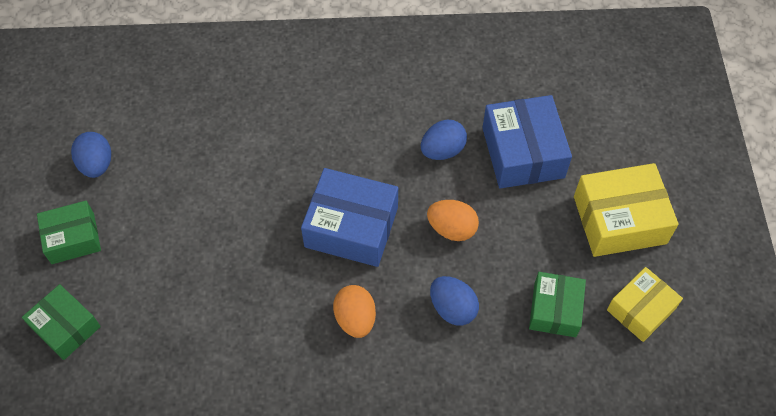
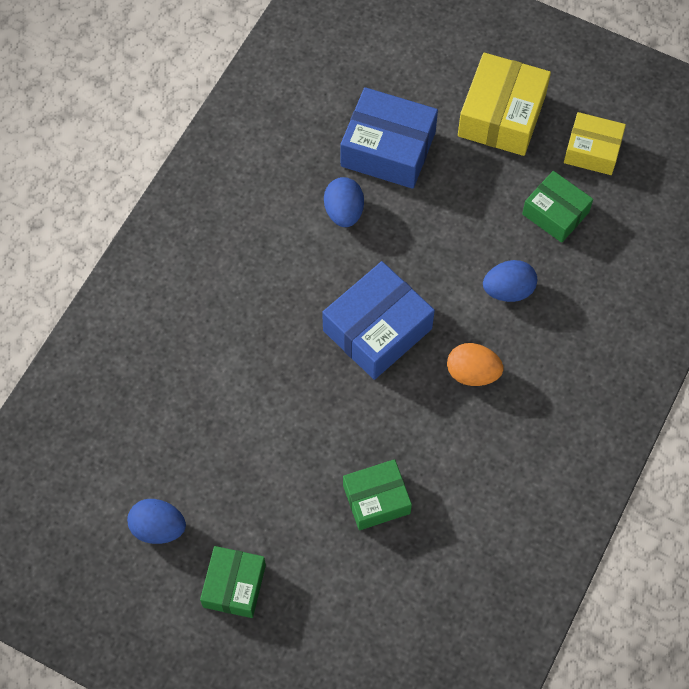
camera: 60 degrees left, 5 degrees up
green box [22,284,101,360] -> green box moved to [343,459,412,530]
orange egg [427,200,479,241] -> none
yellow box [607,267,683,342] -> yellow box turned 60 degrees counterclockwise [564,112,626,175]

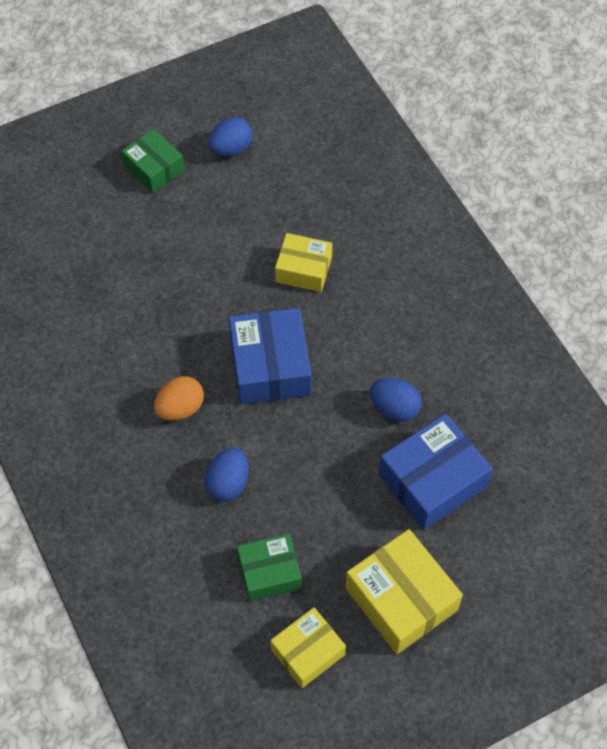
camera: 125 degrees right, 5 degrees down
green box [343,459,412,530] -> none
none -> yellow box [275,233,332,292]

